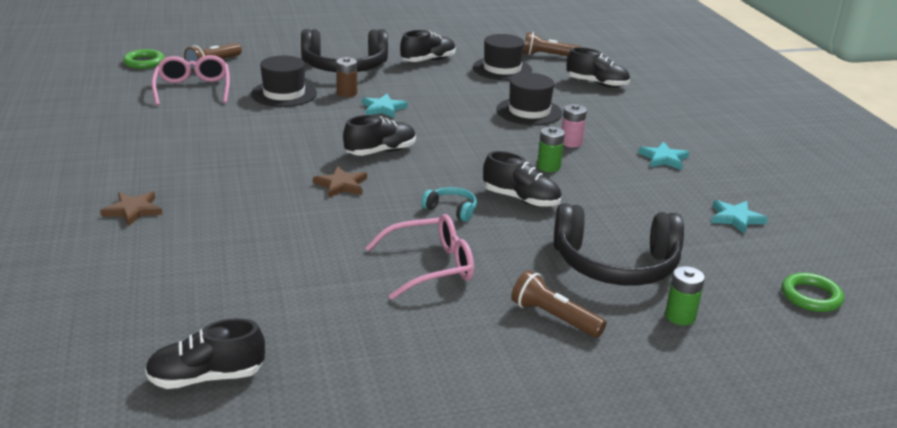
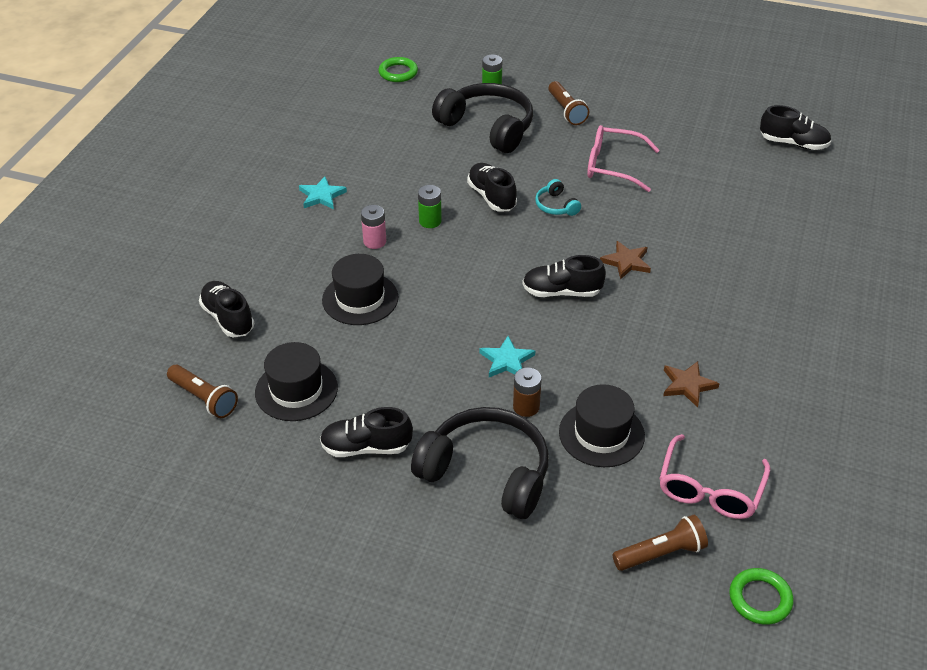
camera: 145 degrees left, 15 degrees up
brown star [100,191,162,226] -> brown star moved to [663,361,720,408]
turquoise star [711,200,768,234] -> none

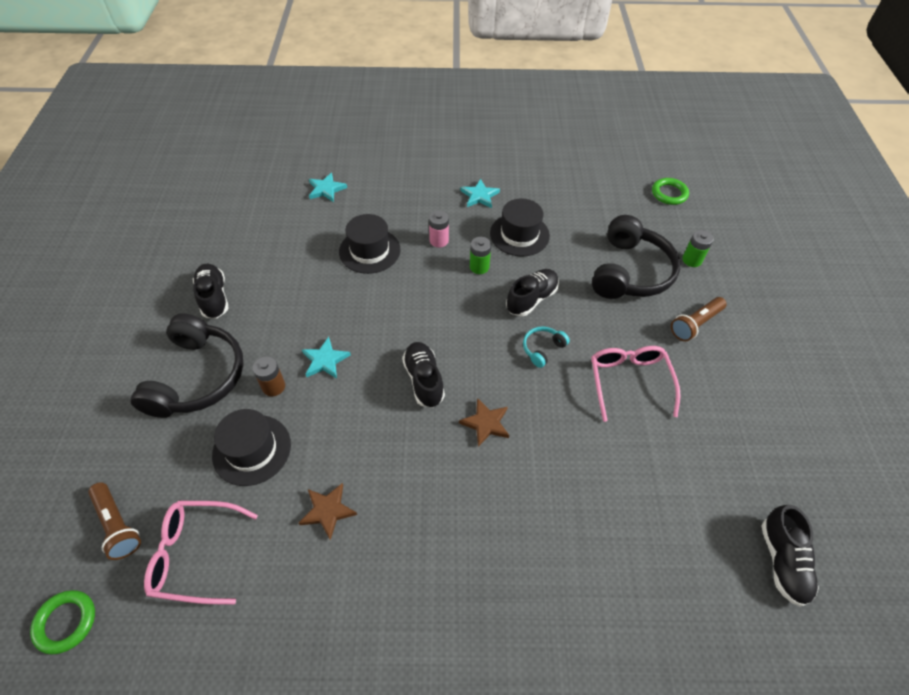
camera: 70 degrees right, 10 degrees up
brown flashlight [167,365,238,418] -> none
black shoe [199,281,255,337] -> turquoise star [309,173,347,202]
black hat [255,342,338,421] -> black hat moved to [490,199,550,257]

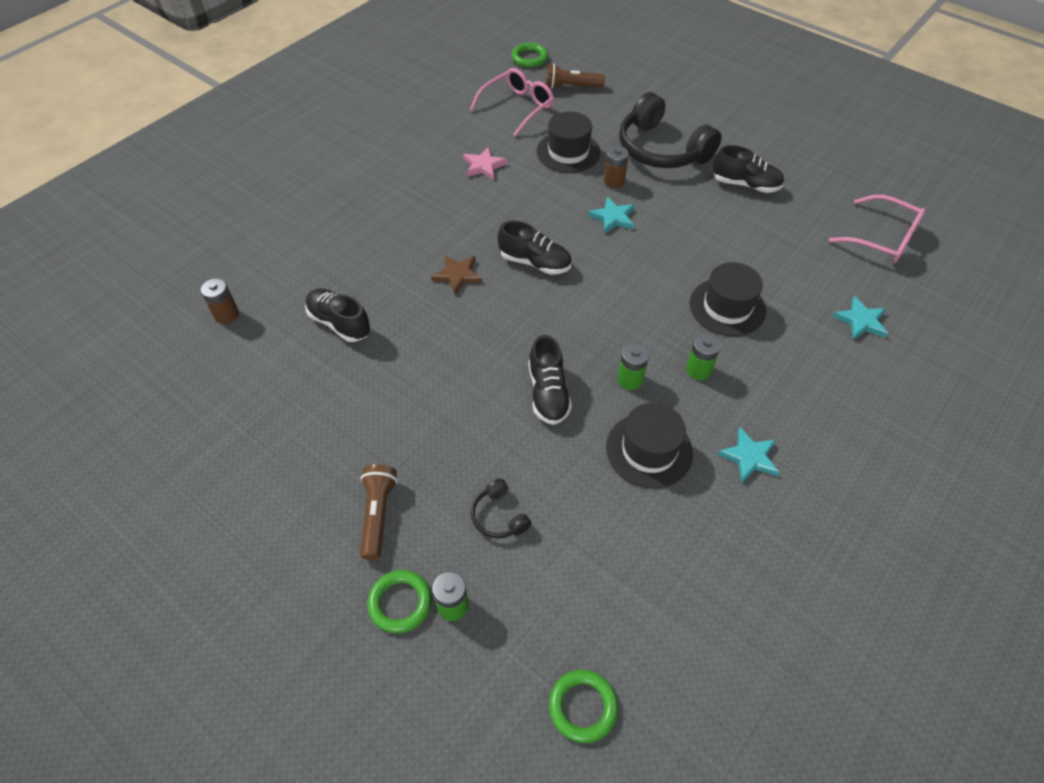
camera: 130 degrees right, 0 degrees up
brown star [299,483,357,540] -> pink star [463,147,508,180]
pink battery [429,210,449,247] -> green battery [686,334,721,380]
turquoise headphones [523,326,570,368] -> none
pink glasses [591,346,680,422] -> pink glasses moved to [829,195,926,263]
black headphones [592,215,680,299] -> black headphones [471,479,531,539], size x0.44
black shoe [761,505,819,607] -> black shoe moved to [305,288,371,342]
none -> brown battery [201,278,239,324]
none -> green ring [367,570,432,633]

